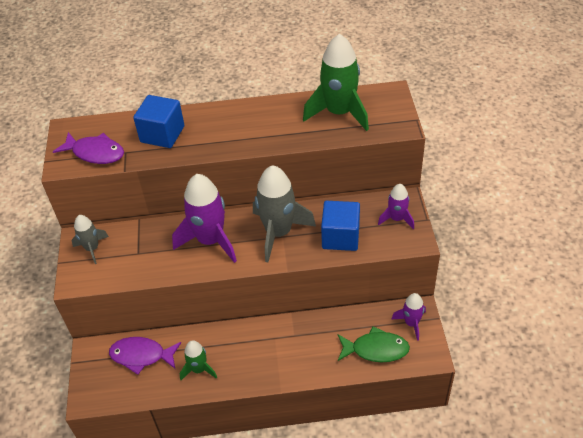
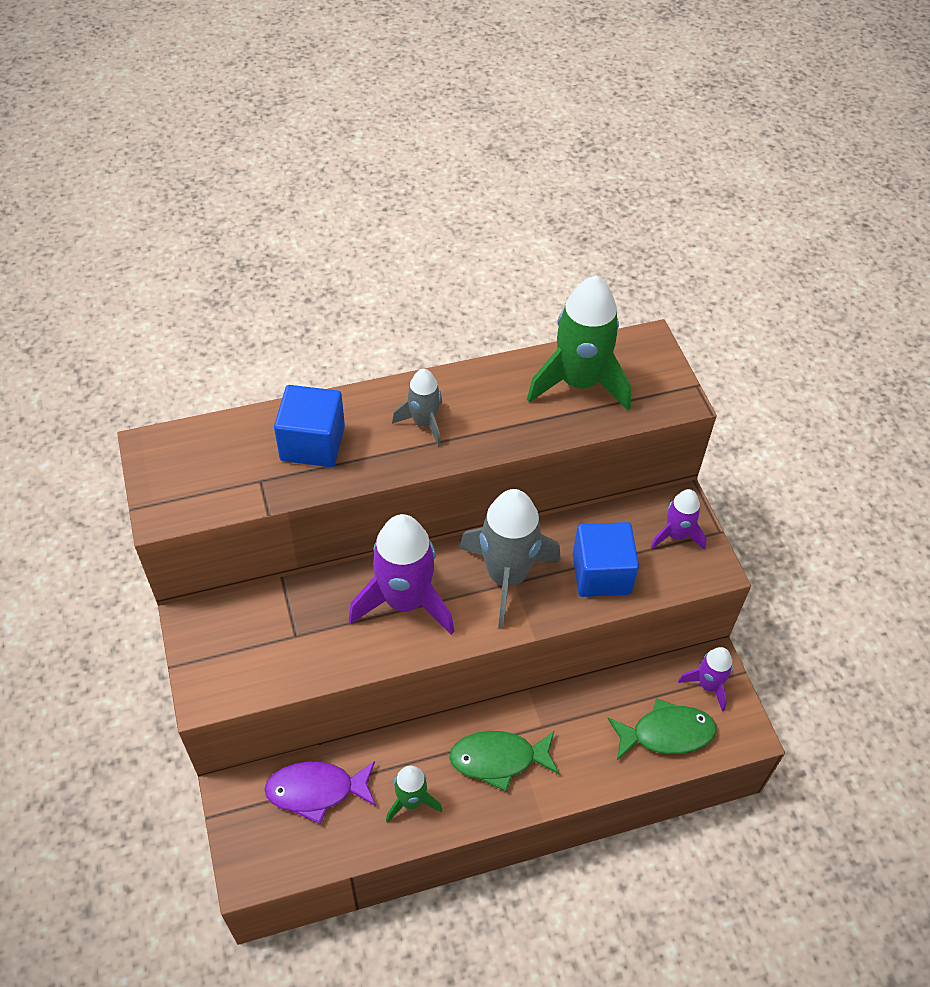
camera: 15 degrees left, 5 degrees up
purple fish [53,132,124,164] -> none
grey rocket [72,215,109,264] -> grey rocket moved to [392,369,442,446]
none -> green fish [449,731,560,791]

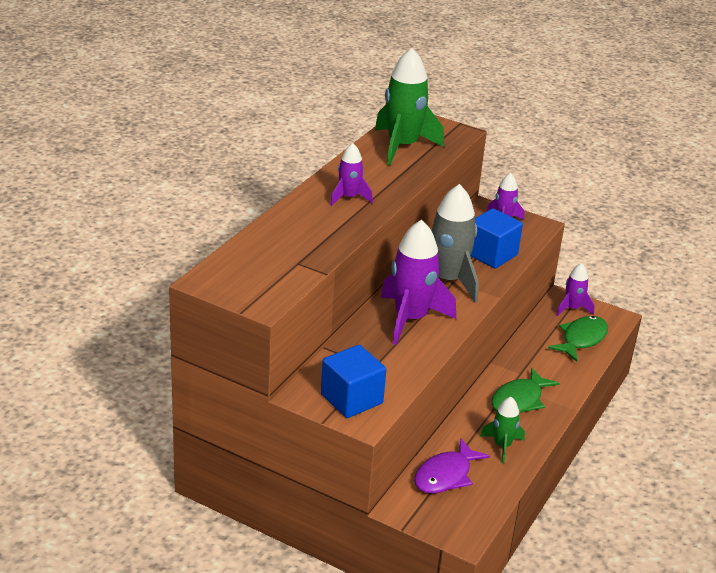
camera: 45 degrees left, 20 degrees down
blue cube [274,385,345,467] -> blue cube moved to [321,345,386,418]
grey rocket [392,369,442,446] -> purple rocket [330,143,373,206]

